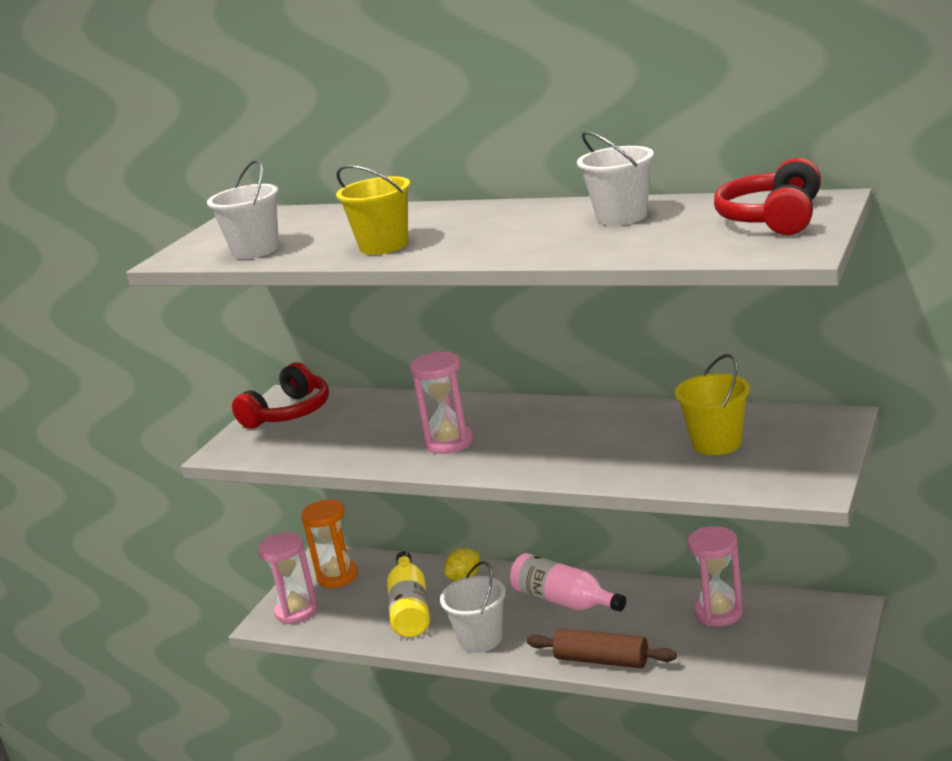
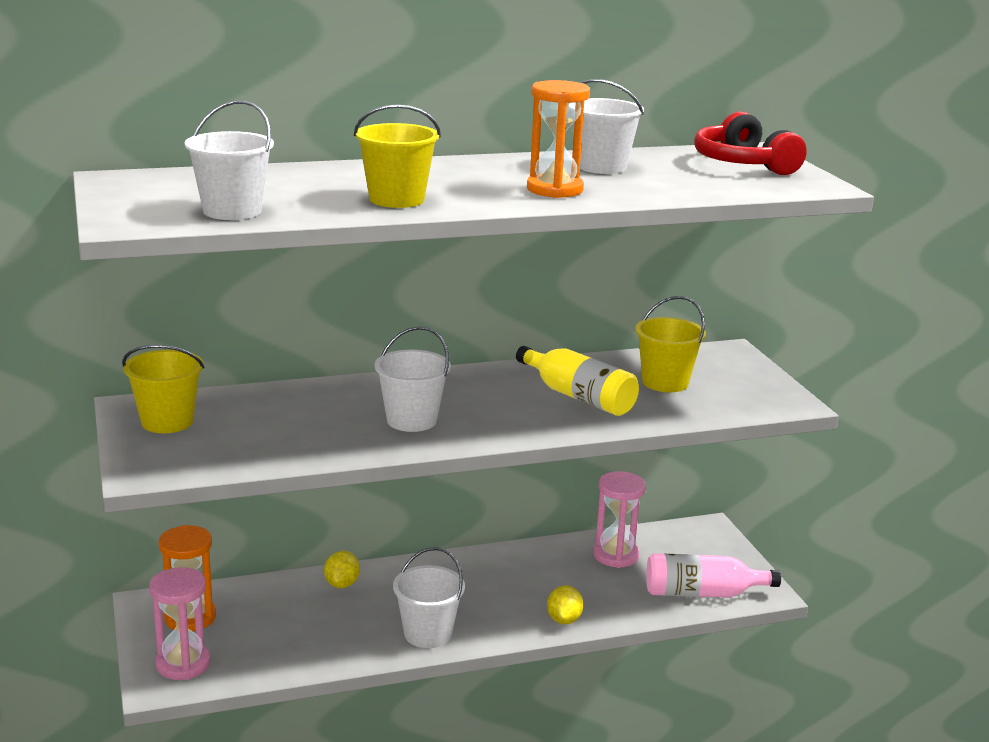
camera: 45 degrees left, 0 degrees up
red headphones [232,362,329,429] -> yellow bucket [122,345,204,433]
yellow bottle [387,551,430,637] -> yellow bottle moved to [516,346,639,416]
pink hourglass [410,351,473,454] -> white bucket [375,326,451,432]
pink bottle [510,553,626,612] -> pink bottle moved to [646,553,781,598]
brown rolling pin [527,628,677,668] -> yellow lemon [547,585,584,624]
none -> orange hourglass [527,80,590,198]

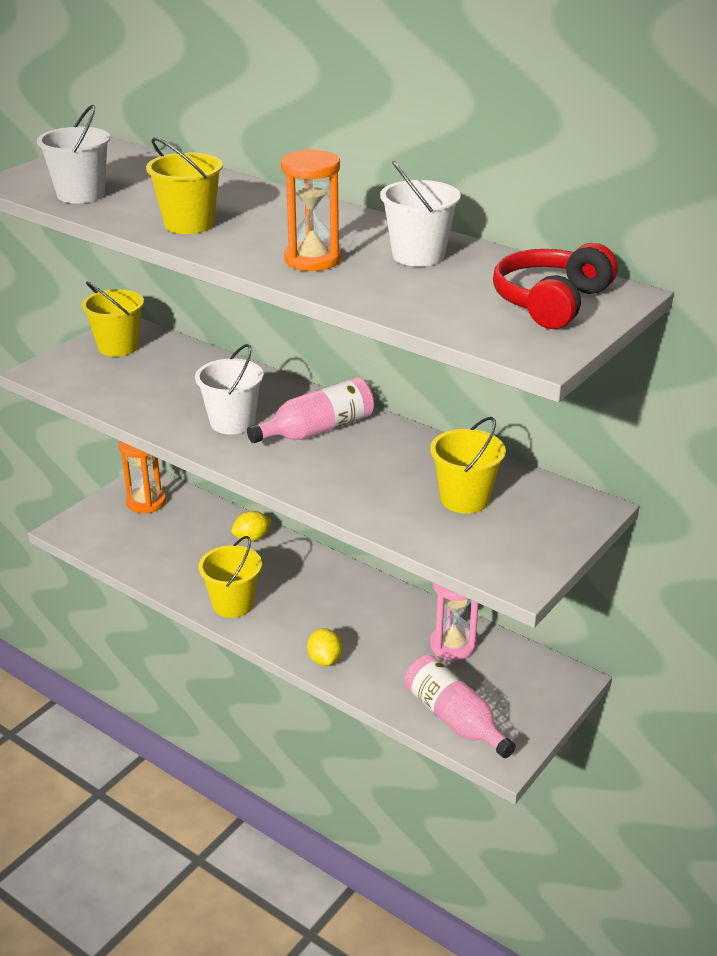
camera: 55 degrees right, 10 degrees up
pink hourglass [150,567,211,680] -> none
white bucket [393,547,465,648] -> yellow bucket [199,536,262,618]
yellow bottle [516,346,639,416] -> none
yellow lemon [547,585,584,624] -> yellow lemon turned 75 degrees counterclockwise [307,628,342,666]
none -> pink bottle [247,377,374,443]

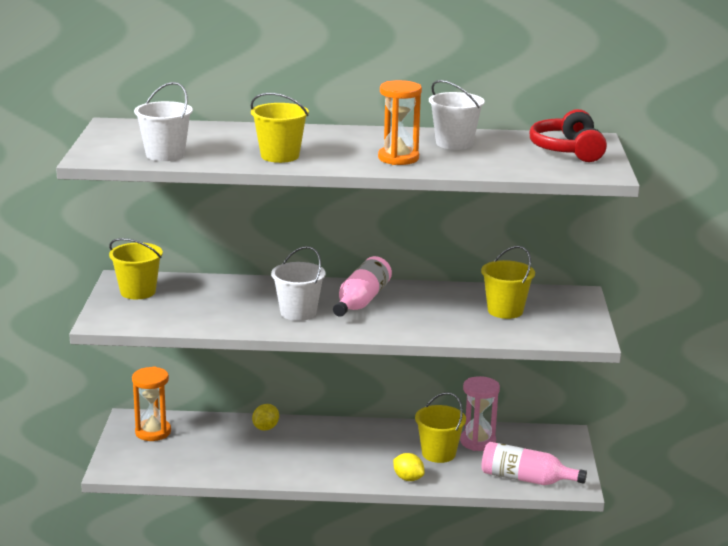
camera: 35 degrees left, 10 degrees down
yellow bucket [199,536,262,618] -> yellow bucket moved to [415,392,466,463]

